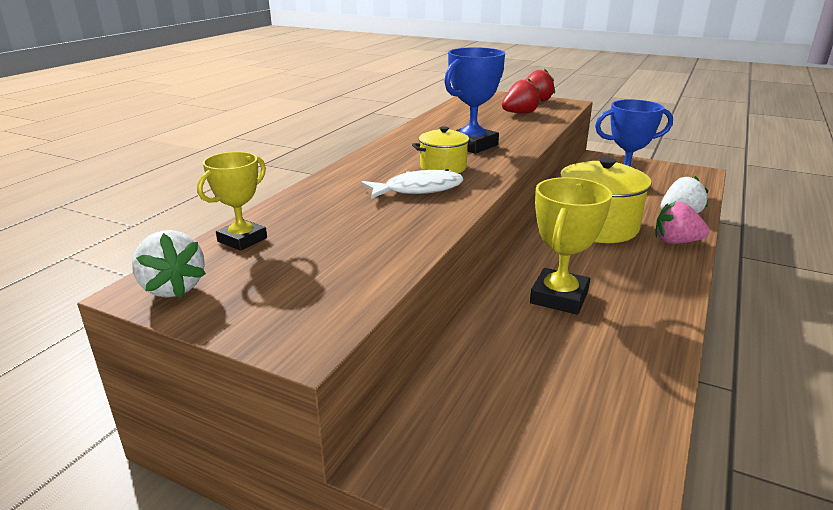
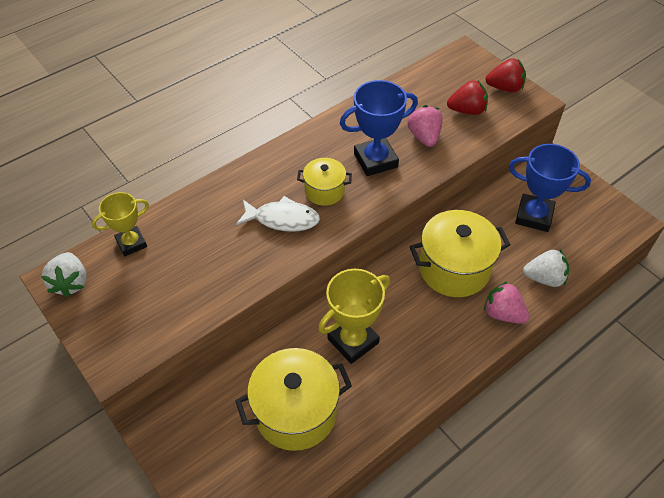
camera: 25 degrees right, 25 degrees up
none -> yellow pot [235,348,352,451]
none -> pink strawberry [407,105,443,147]

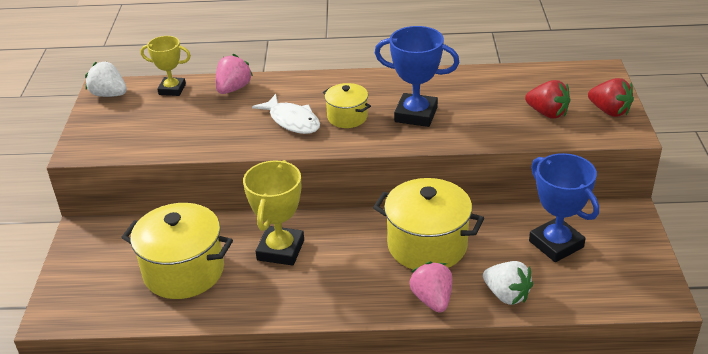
camera: 40 degrees right, 15 degrees down
white strawberry [41,252,87,297] -> white strawberry turned 90 degrees clockwise [85,62,127,97]
yellow trophy [318,269,390,364] -> yellow trophy turned 75 degrees counterclockwise [243,160,304,266]
pink strawberry [407,105,443,147] -> pink strawberry moved to [216,54,253,94]

